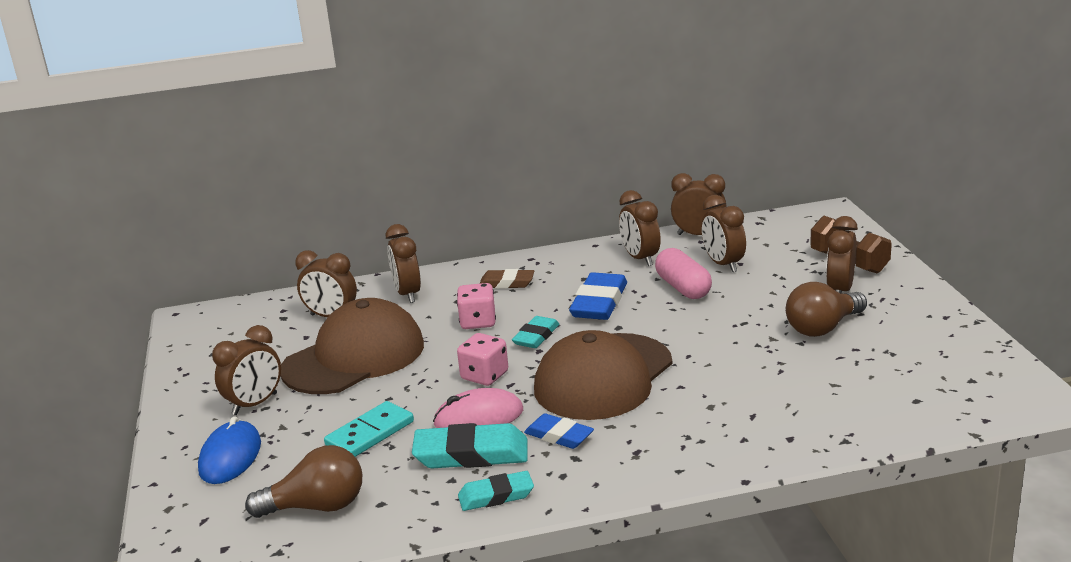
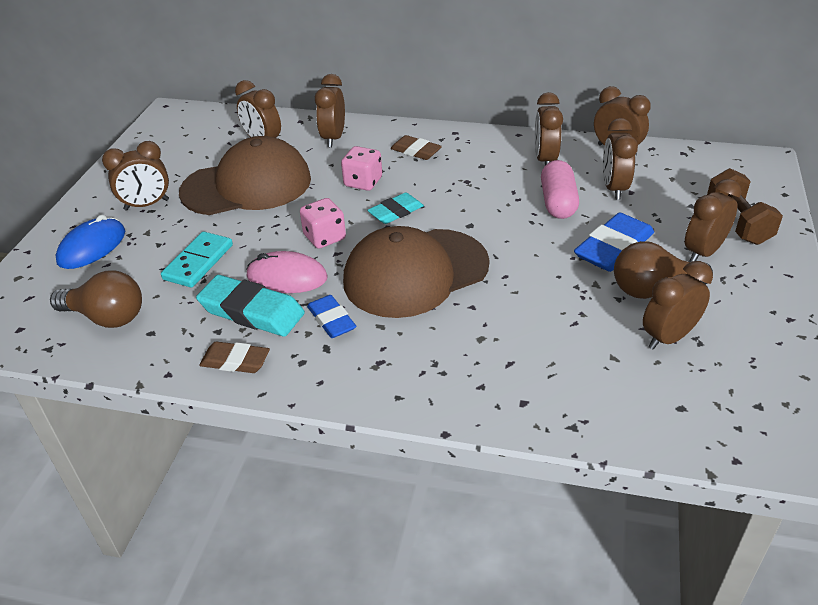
camera: 25 degrees right, 15 degrees up
turquoise domino [324,401,414,457] -> turquoise domino turned 45 degrees counterclockwise [161,231,233,288]
turquoise eraser [458,471,534,511] -> brown eraser [199,342,270,373]
blue eraser [569,272,627,320] -> blue eraser moved to [574,213,654,272]
none -> brown clock [643,261,713,350]

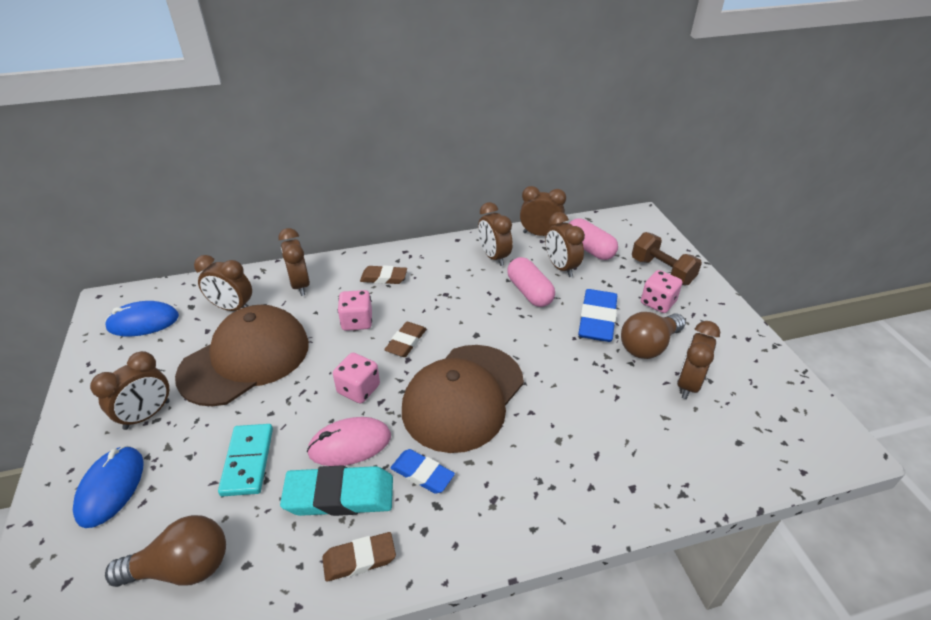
camera: 30 degrees left, 0 degrees up
turquoise eraser [367,193,424,224] -> brown eraser [384,322,426,357]
brown clock [685,179,741,262] -> pink dice [641,270,682,313]
none -> blue mouse [105,301,179,337]
none -> pink capsule [569,218,618,260]

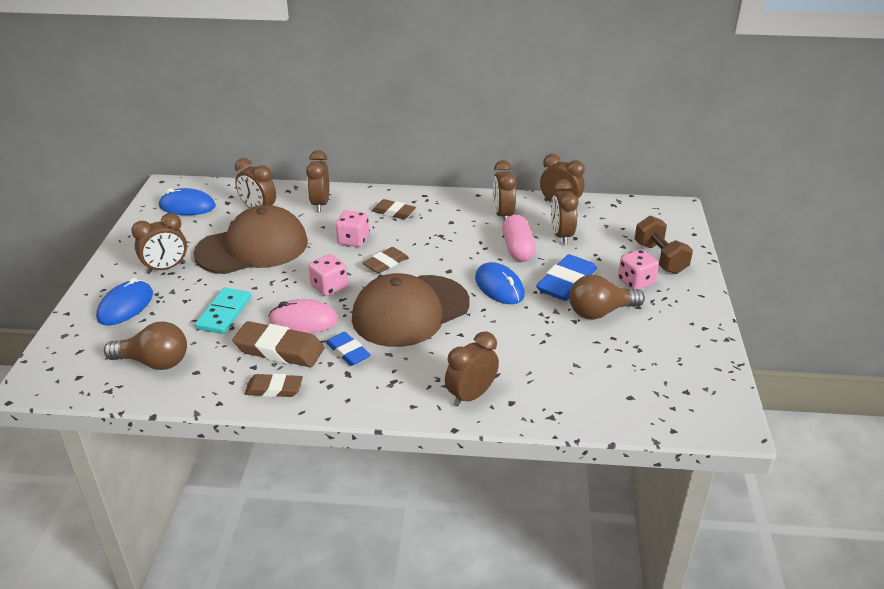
camera: 20 degrees right, 5 degrees down
turquoise eraser [280,465,393,516] -> brown eraser [232,321,324,367]
pink capsule [569,218,618,260] -> none
brown clock [677,321,720,399] -> brown clock moved to [445,331,499,407]
none -> blue mouse [475,262,525,304]

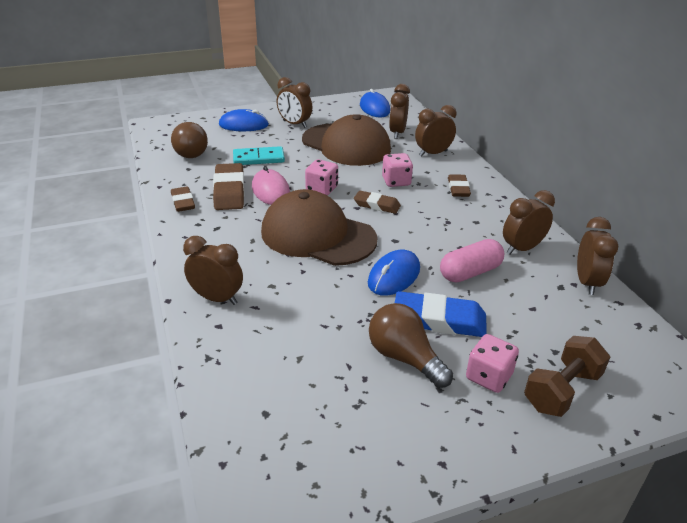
camera: 65 degrees right, 0 degrees up
blue eraser [326,332,371,366] -> none
brown clock [551,179,578,245] -> none

